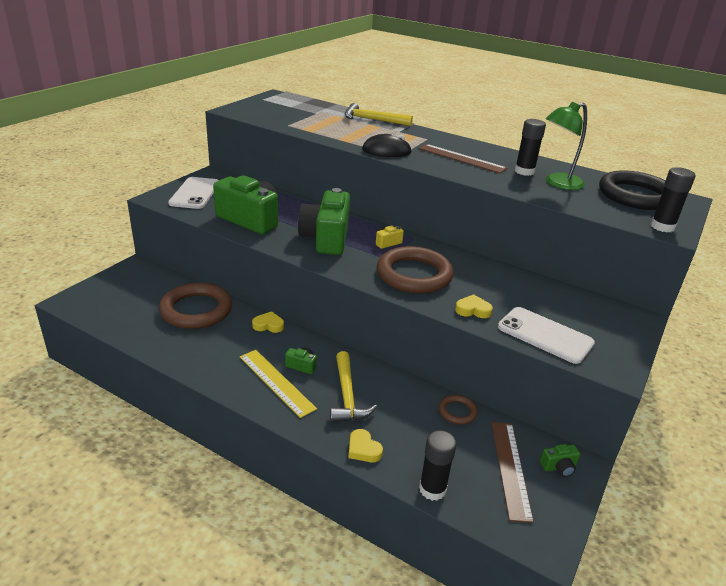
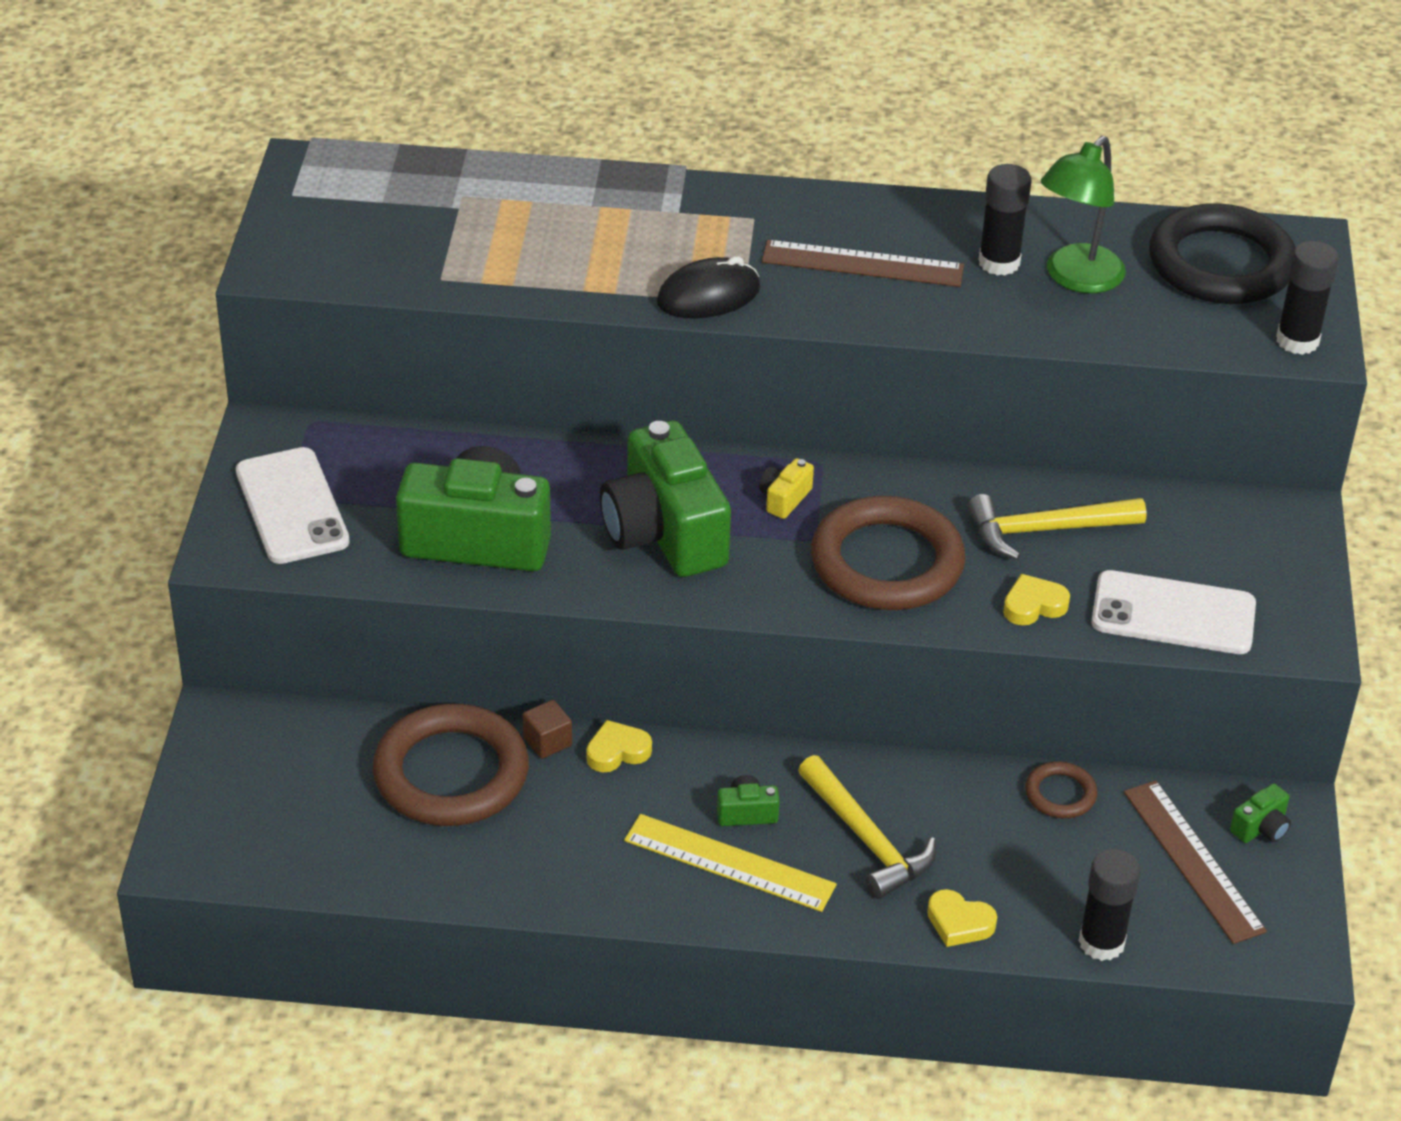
camera: 25 degrees left, 10 degrees up
yellow hammer [345,103,413,126] -> yellow hammer moved to [968,494,1147,560]
none -> brown cube [523,700,572,759]

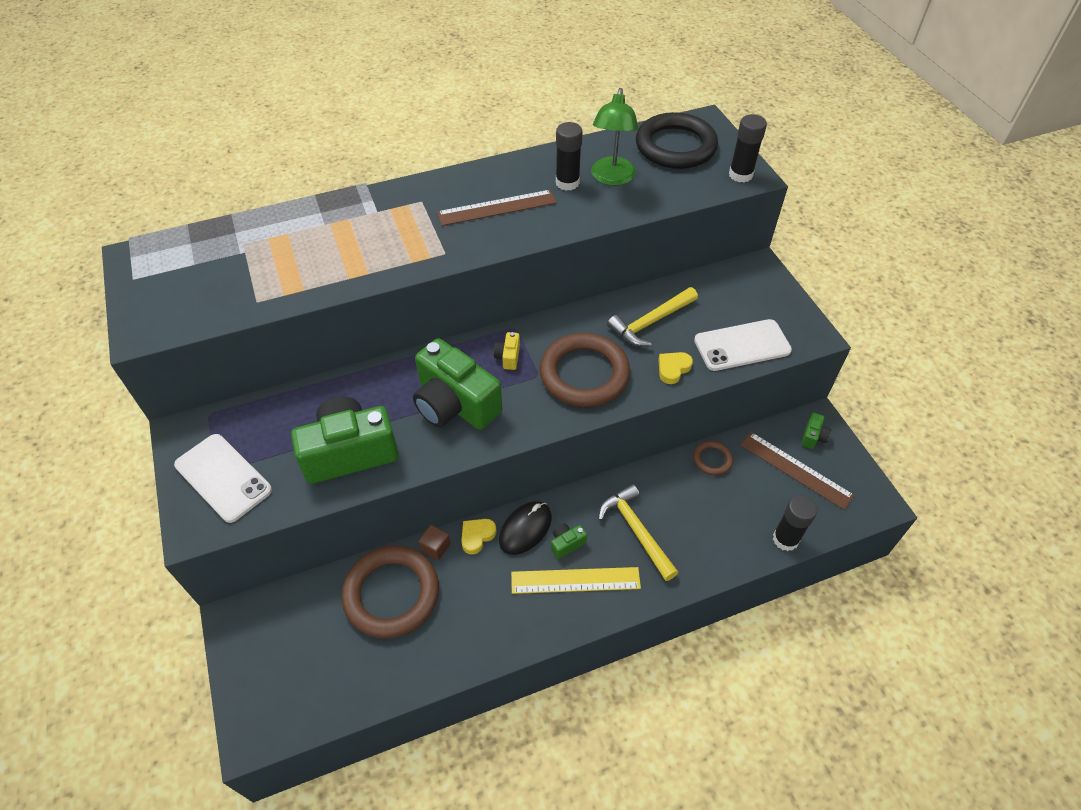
camera: 25 degrees left, 10 degrees up
black mouse [657,256,760,319] -> black mouse moved to [499,501,552,555]
yellow hammer [798,755,936,899] -> yellow hammer turned 150 degrees counterclockwise [598,484,679,581]
yellow heart [927,889,997,947] -> none

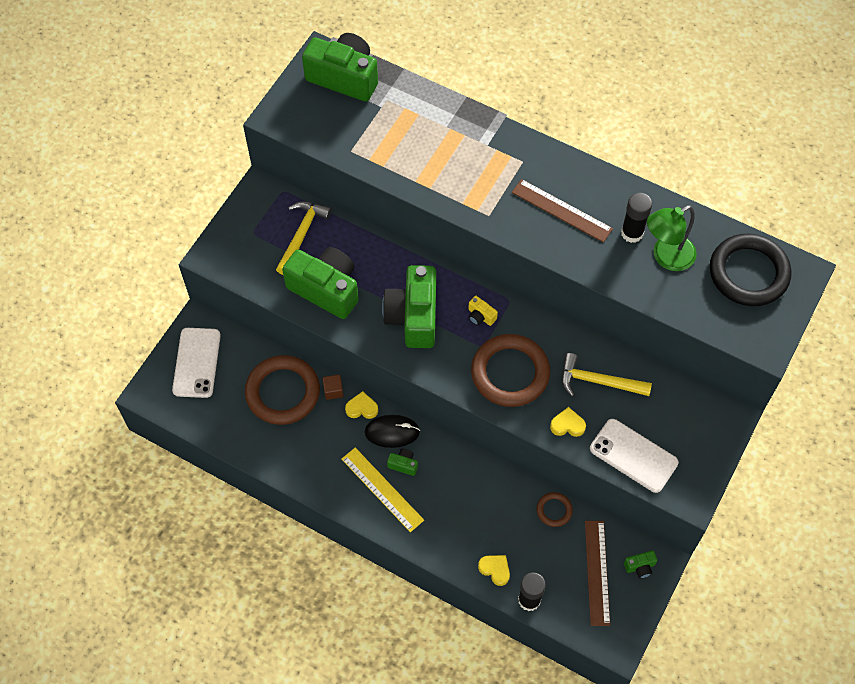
camera: 50 degrees right, 10 degrees up
white phone [174,434,272,523] -> white phone moved to [172,328,221,398]
yellow camera [494,332,520,370] -> yellow camera turned 105 degrees counterclockwise [468,296,498,326]
yellow hammer [598,484,679,581] -> yellow hammer moved to [276,201,332,275]
black glue stick [729,114,767,183] -> none
none -> green camera [302,33,378,101]
none -> yellow heart [478,555,510,586]

